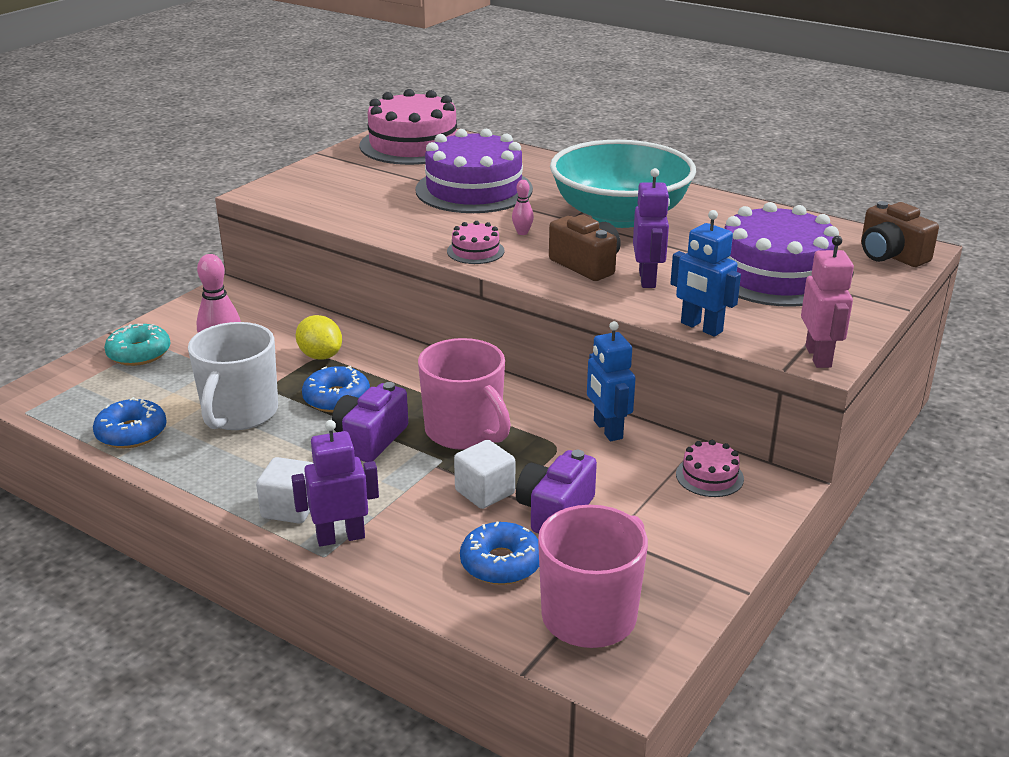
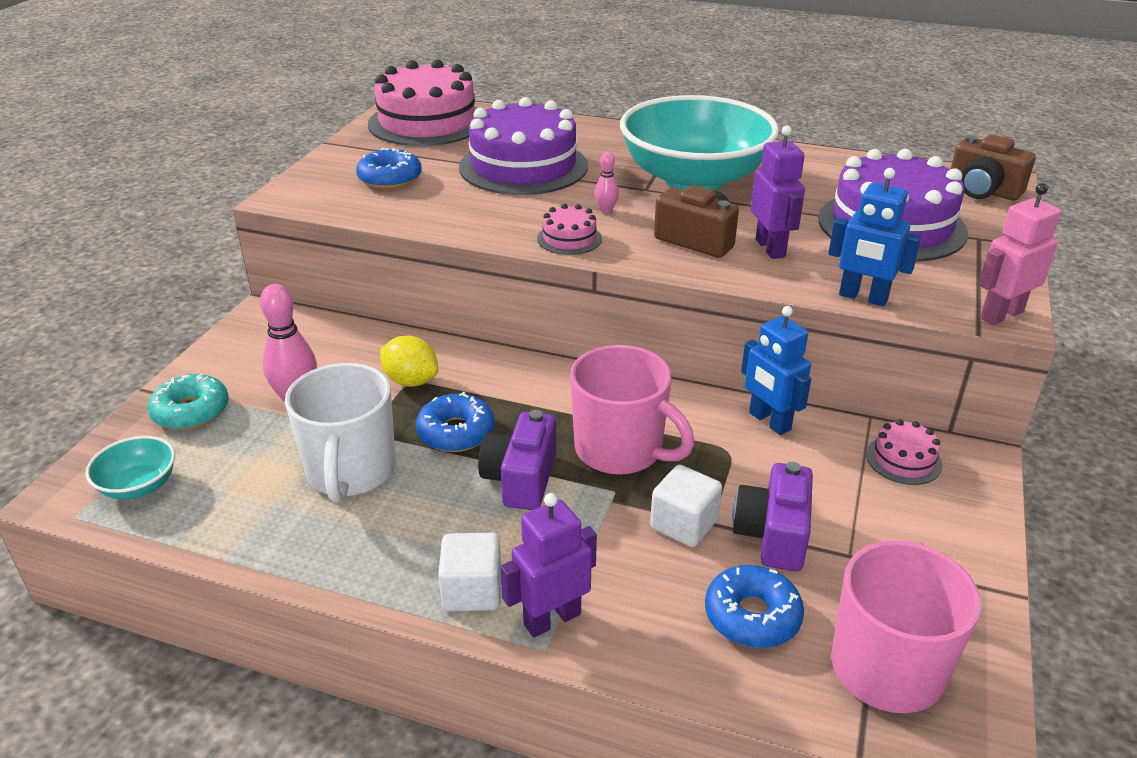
camera: 15 degrees left, 5 degrees up
blue donut [93,397,167,448] -> blue donut moved to [356,148,422,189]
pink robot [801,236,854,368] -> pink robot turned 105 degrees counterclockwise [978,183,1061,325]
none -> turquoise bowl [86,436,175,500]

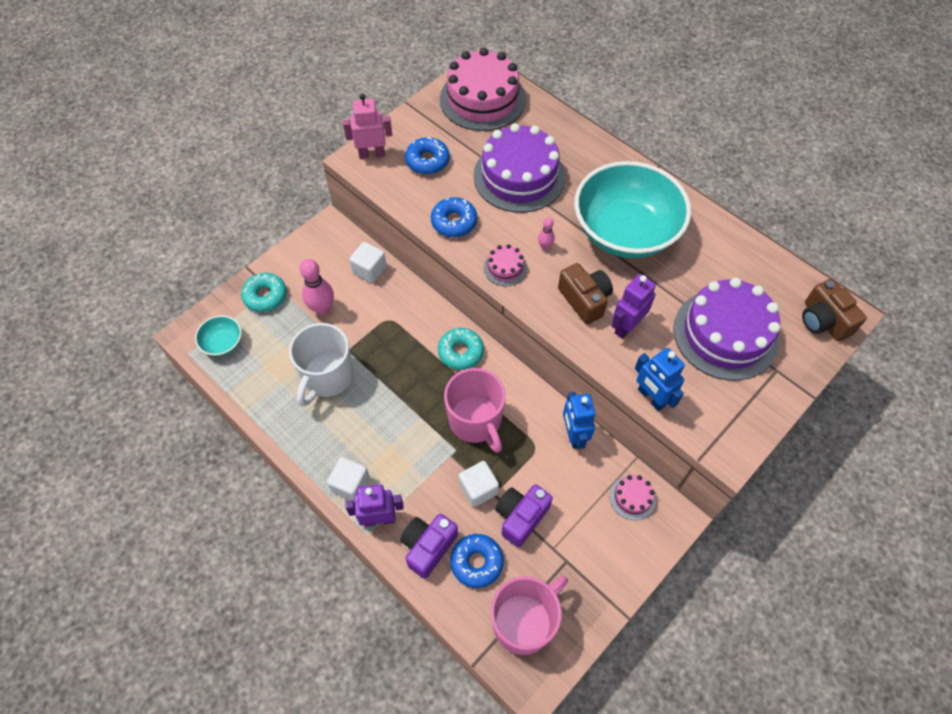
camera: 25 degrees right, 25 degrees up
yellow lemon [380,335,438,387] -> none
blue donut [416,392,495,452] -> blue donut moved to [431,197,477,237]
purple camera [478,410,556,510] -> purple camera moved to [400,514,458,579]
purple robot [751,126,805,259] -> purple robot turned 150 degrees counterclockwise [612,274,656,339]
pink robot [978,183,1061,325] -> pink robot moved to [343,94,392,159]
none -> white cube [349,242,387,283]
none -> turquoise donut [438,328,484,370]

